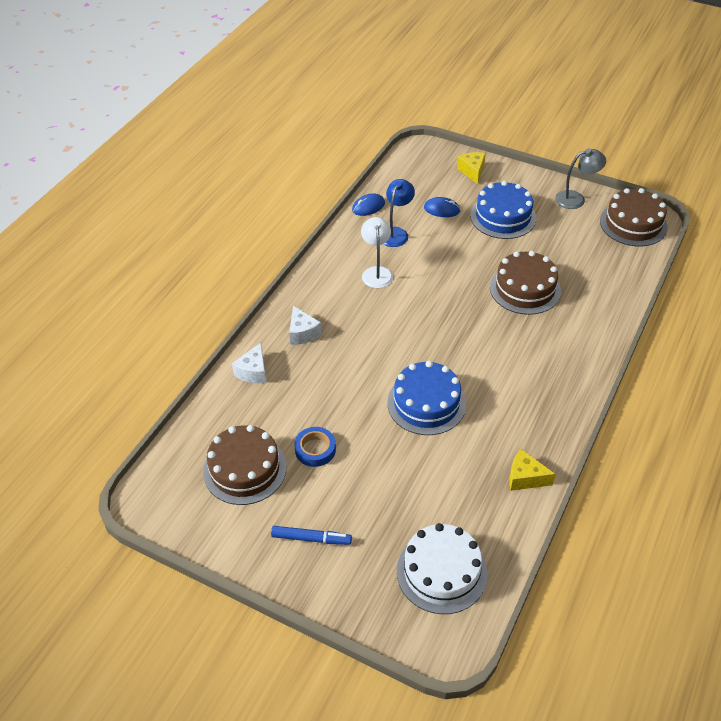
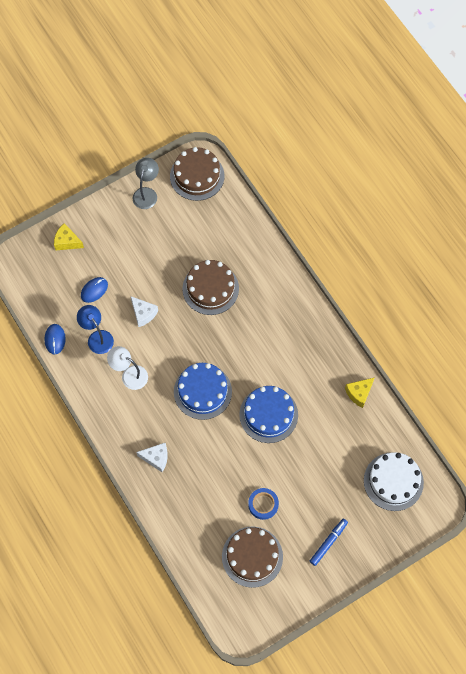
camera: 60 degrees left, 20 degrees up
white cheese [232,343,266,384] -> white cheese moved to [131,296,158,327]
blue cake [470,181,536,239] -> blue cake moved to [174,363,232,420]

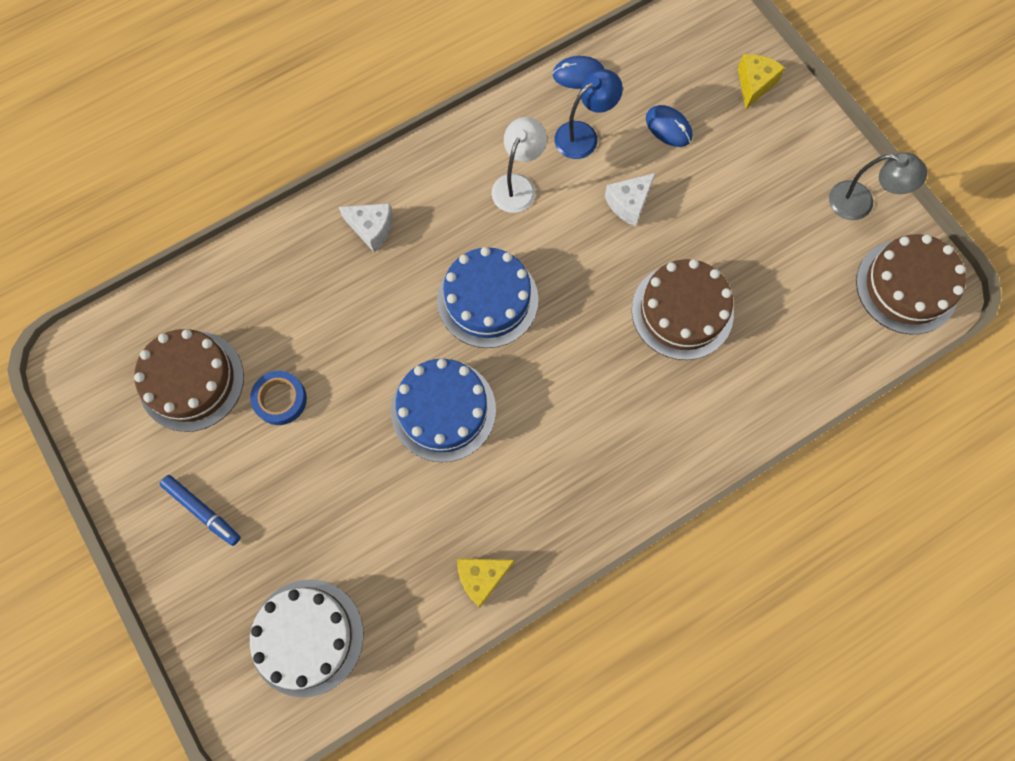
camera: 90 degrees right, 5 degrees up
white cheese [136,443,168,472] -> white cheese turned 75 degrees counterclockwise [339,203,393,252]
yellow cheese [345,377,375,408] -> yellow cheese turned 75 degrees counterclockwise [457,559,515,607]

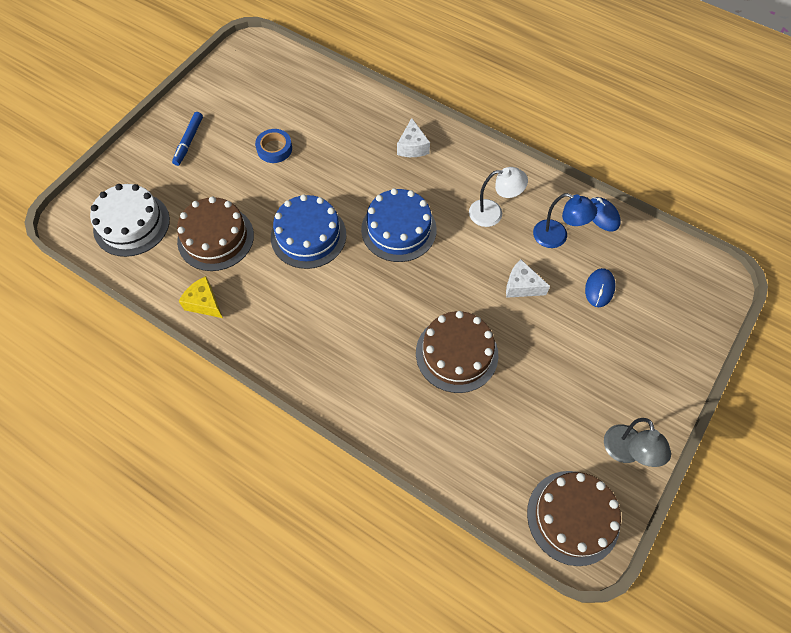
camera: 65 degrees right, 10 degrees down
brown cake [134,329,244,432] -> brown cake moved to [177,196,254,271]
yellow cheese [738,54,785,109] -> none

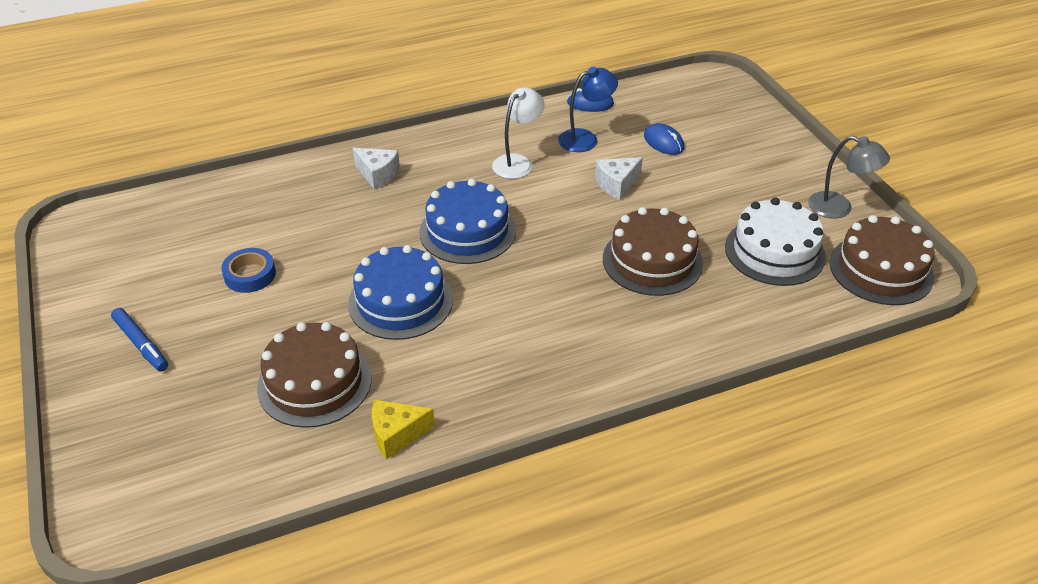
camera: 55 degrees left, 20 degrees down
white cake [90,184,170,257] -> white cake moved to [725,198,826,286]

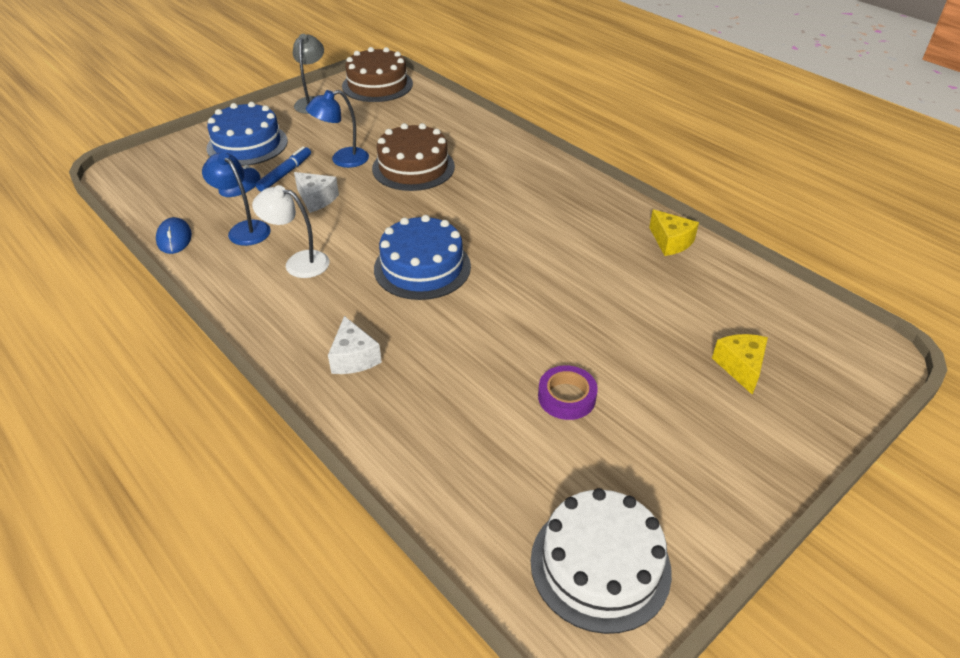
camera: 110 degrees left, 0 degrees up
blue marker [111,308,168,372] -> blue marker moved to [256,147,311,192]
blue tape [221,248,276,293] -> purple tape [538,365,598,420]
brown cake [257,322,372,428] -> none
blue cake [348,245,453,340] -> blue cake moved to [207,102,288,166]
white cheese [353,148,400,190] -> white cheese turned 150 degrees clockwise [328,316,382,374]
white cake [725,198,826,286] -> white cake moved to [531,488,672,634]
none -> blue lamp [306,90,369,168]
none -> yellow cheese [712,334,768,395]

